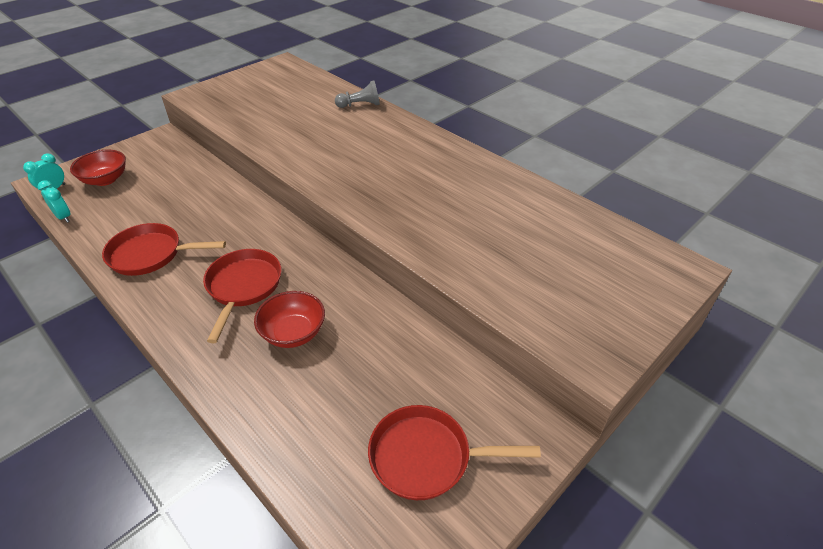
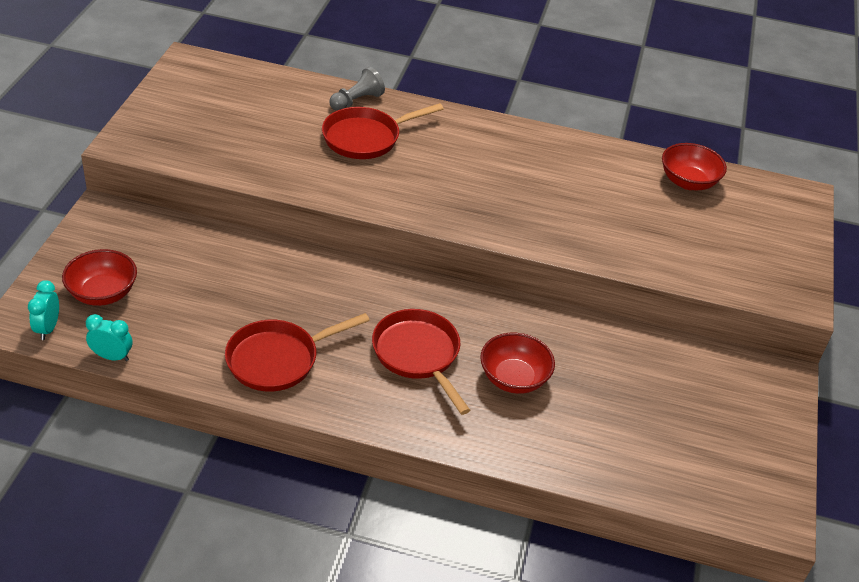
camera: 35 degrees left, 0 degrees up
red pan [368,405,541,500] -> red pan moved to [322,103,444,159]
none -> red bowl [662,143,727,190]

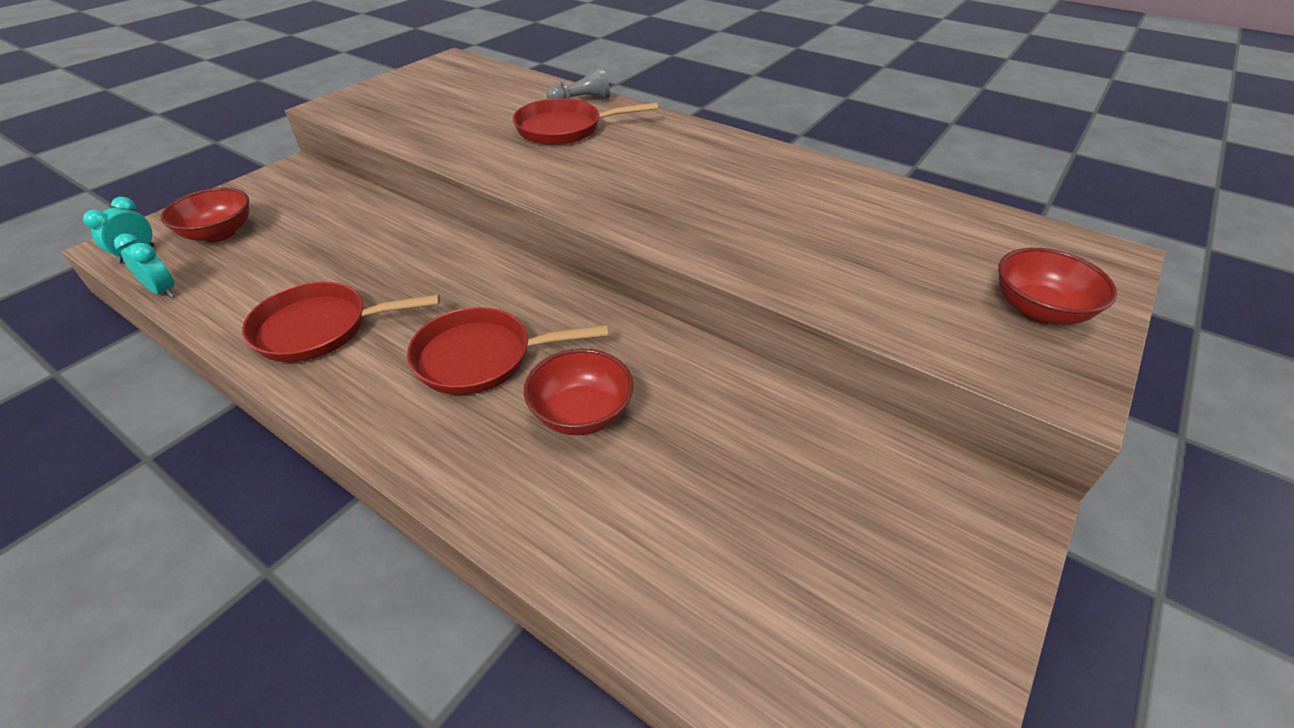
camera: 25 degrees right, 0 degrees up
red pan [372,309,470,415] -> red pan turned 90 degrees counterclockwise [407,307,609,395]
red bowl [662,143,727,190] -> red bowl moved to [998,248,1117,325]

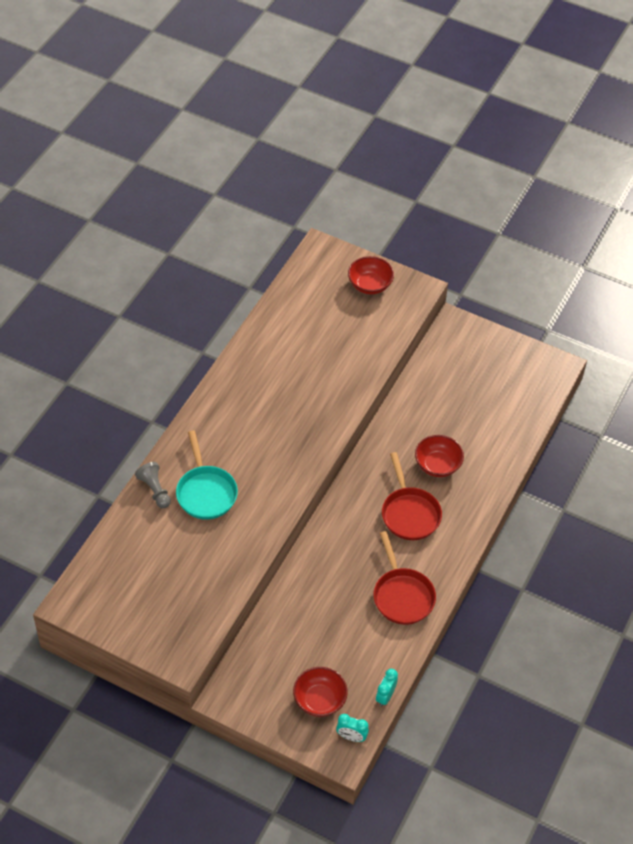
camera: 100 degrees left, 10 degrees up
red pan [513,98,658,145] -> turquoise pan [176,430,238,520]

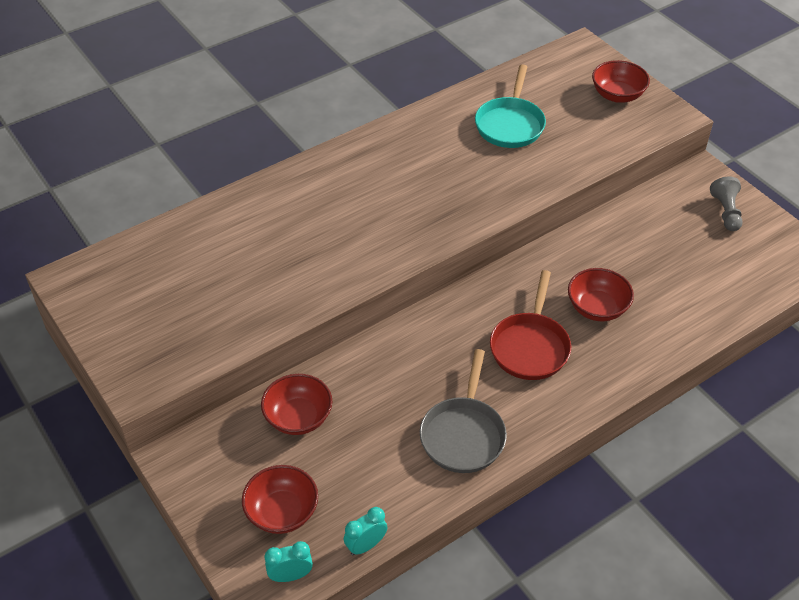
camera: 30 degrees right, 5 degrees down
grey pawn [135,462,171,508] -> grey pawn moved to [710,177,743,231]
turquoise pan [176,430,238,520] -> turquoise pan moved to [475,64,546,148]
turquoise clock [336,714,369,742] -> turquoise clock turned 120 degrees clockwise [265,541,313,582]
red pan [373,531,436,625] -> grey pan [420,349,507,473]
none -> red bowl [261,374,332,435]

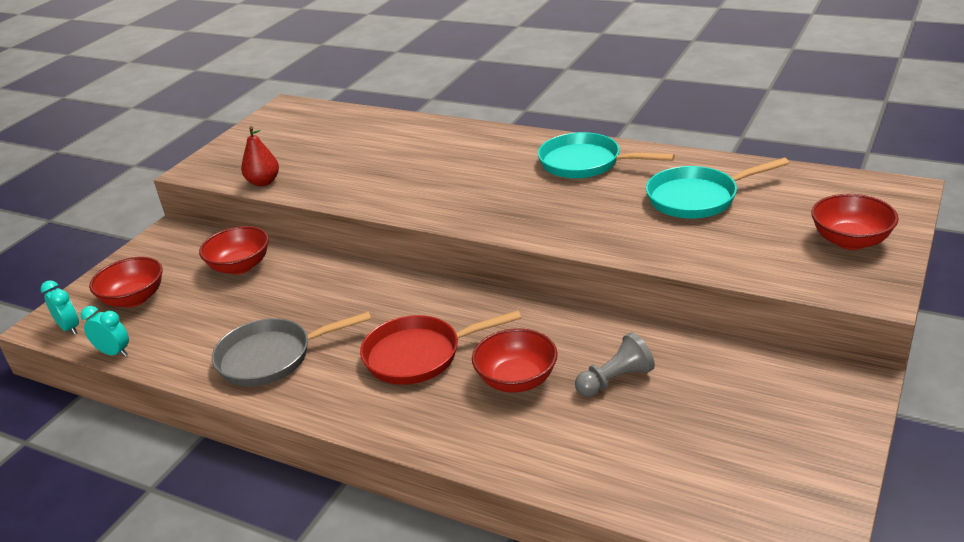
camera: 65 degrees right, 15 degrees down
grey pawn [710,177,743,231] -> grey pawn moved to [575,332,655,397]
none -> red pear [241,126,279,186]
none -> turquoise pan [538,132,675,179]

